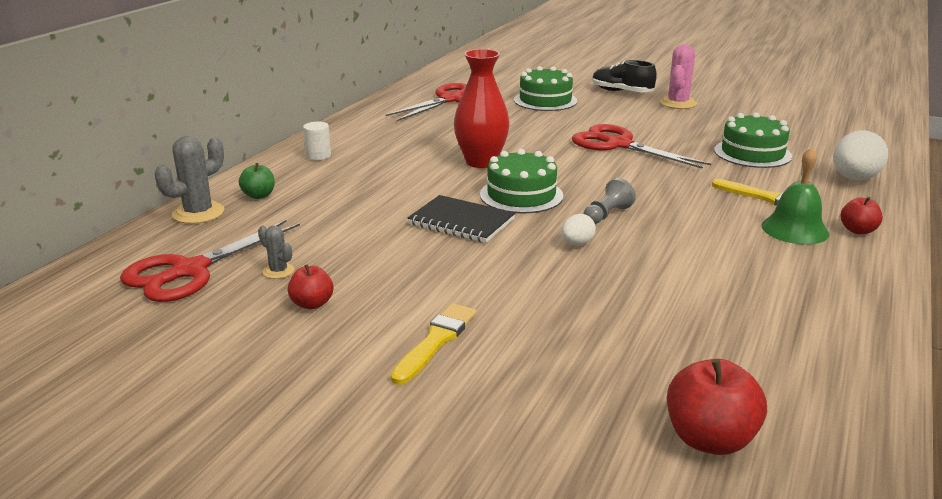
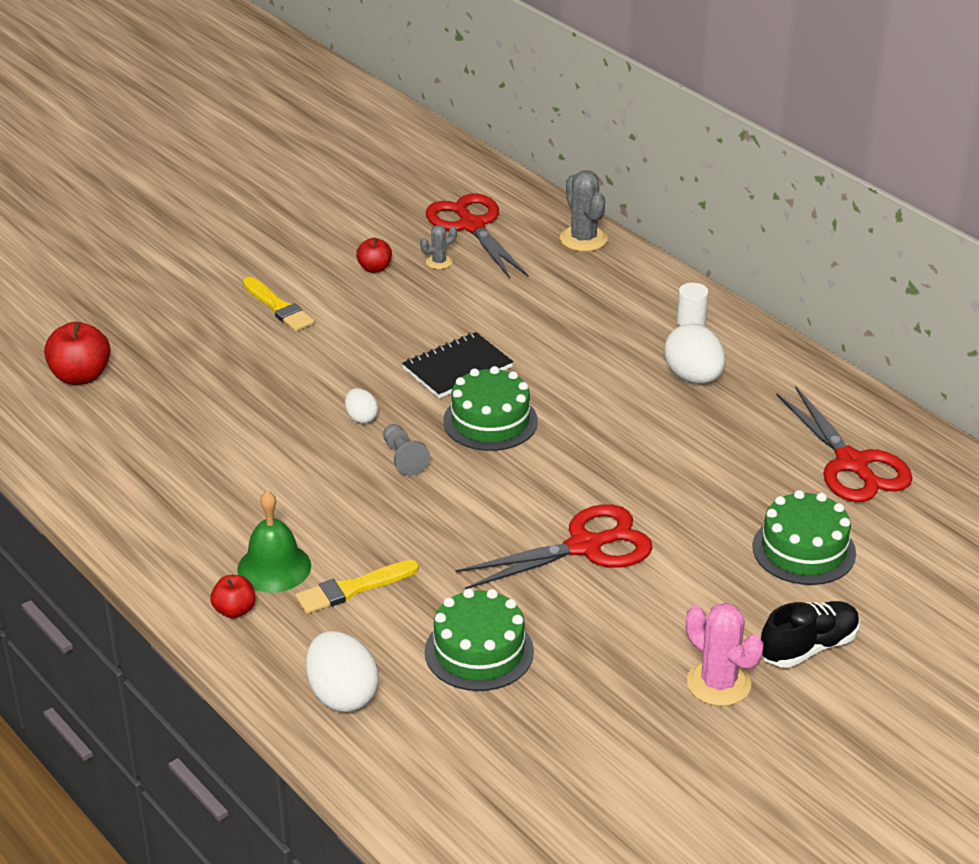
camera: 115 degrees right, 10 degrees up
green apple [239,163,275,199] -> none
red vase [454,49,510,168] -> none
none -> white egg [664,324,726,384]

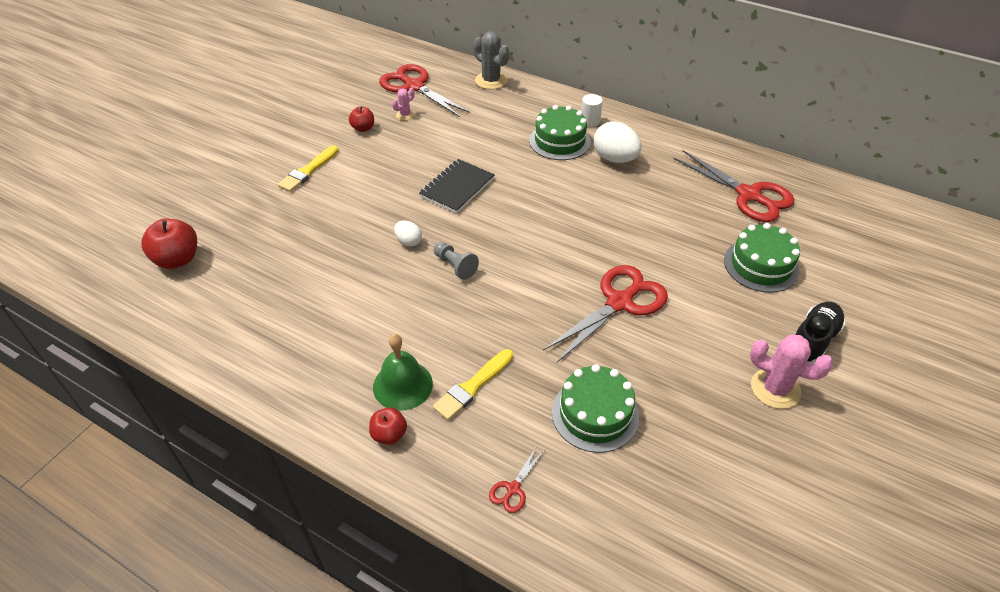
camera: 20 degrees left, 10 degrees up
yellow brush [243,277,314,331] -> yellow brush turned 90 degrees clockwise [278,145,339,192]
white egg [306,631,379,712] -> red scissors [489,446,544,513]
grey cactus [420,225,457,269] -> pink cactus [392,87,415,120]
green cake [443,366,538,451] -> green cake moved to [529,105,591,160]

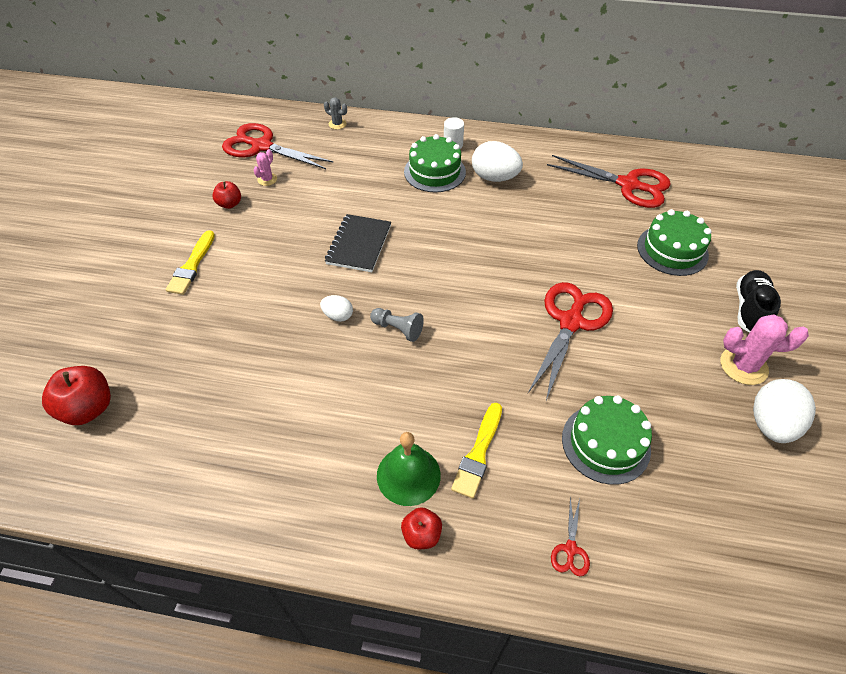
camera: 20 degrees left, 5 degrees up
grey cactus [473,32,509,89] -> grey cactus [324,97,347,129], size x0.54
none -> white egg [753,379,816,443]

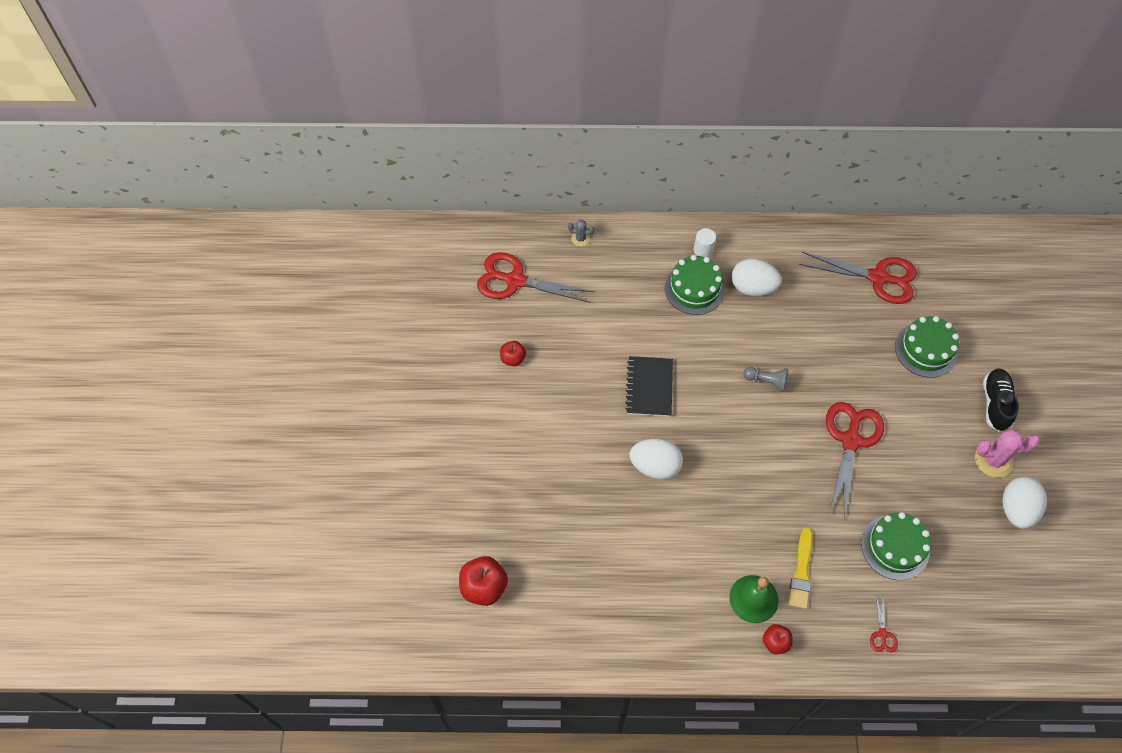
camera: 10 degrees left, 10 degrees up
yellow brush [166,230,215,295] -> none
pink cactus [253,149,277,186] -> none
white egg [320,295,353,322] -> white egg [629,438,683,480], size x1.84
grey pawn [370,308,424,342] -> grey pawn moved to [743,367,788,392]

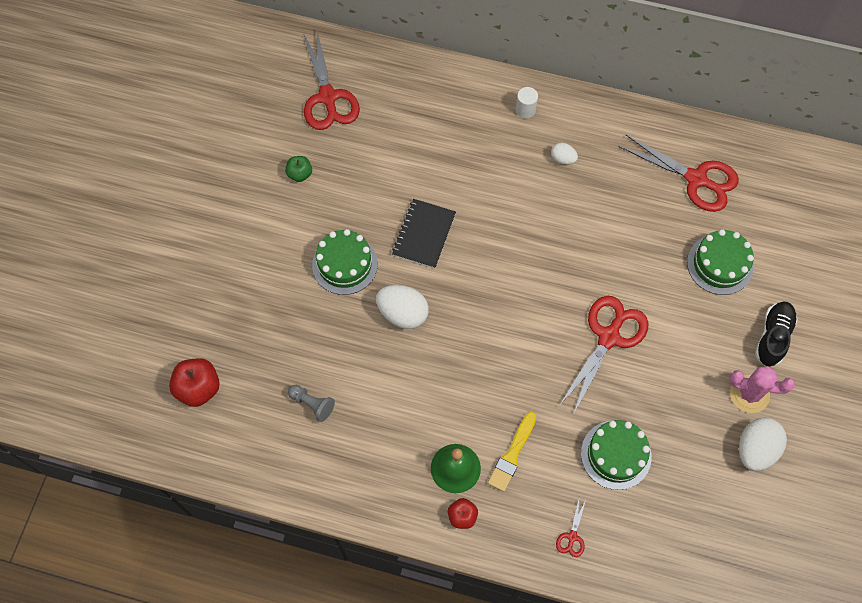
camera: 15 degrees right, 5 degrees up
red scissors [477,252,594,303] -> red scissors turned 135 degrees counterclockwise [304,31,360,130]
red apple [500,341,526,366] -> green apple [285,156,312,182]
grey cactus [568,220,594,246] -> none
green cake [665,255,725,315] -> green cake moved to [312,229,378,295]
white egg [732,259,782,296] -> white egg [551,143,578,165], size x0.54
grey pawn [743,367,788,392] -> grey pawn moved to [288,385,335,422]

